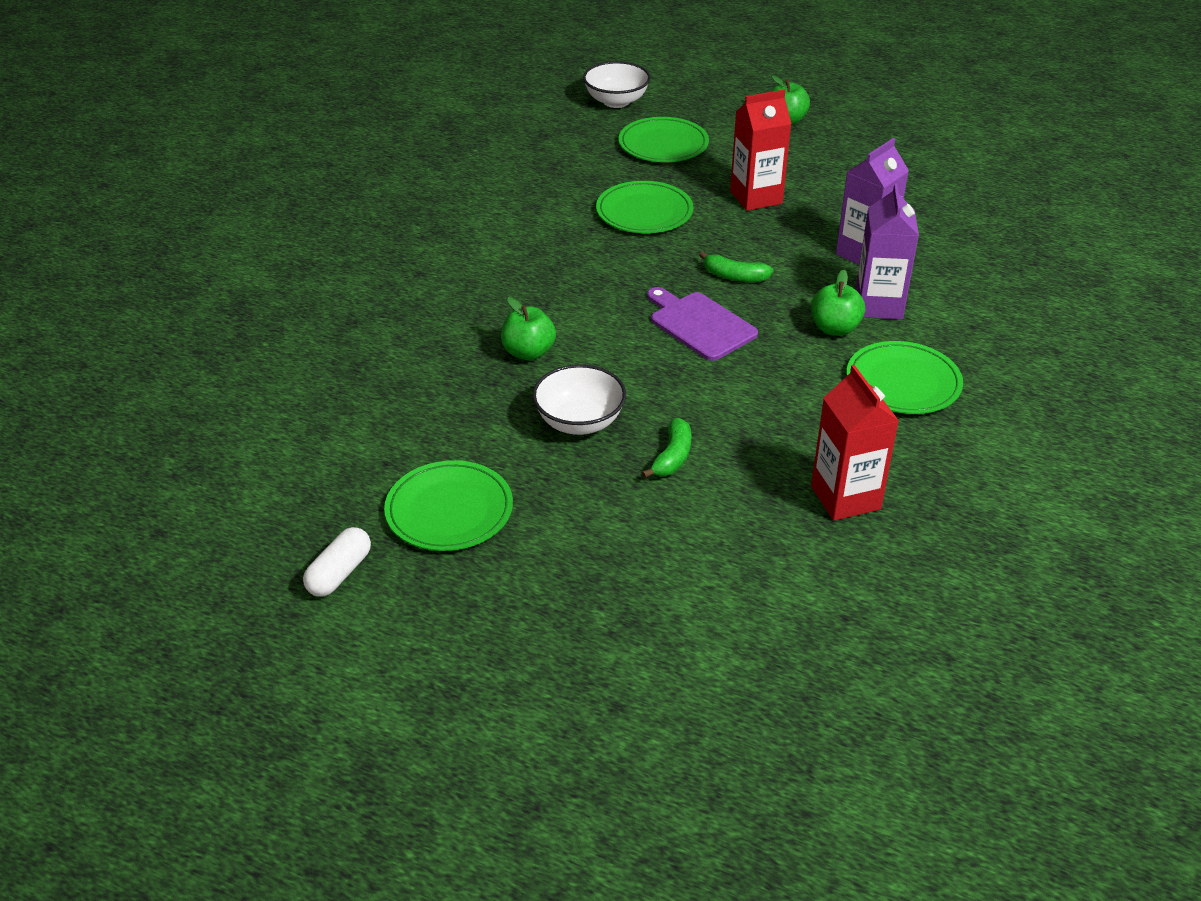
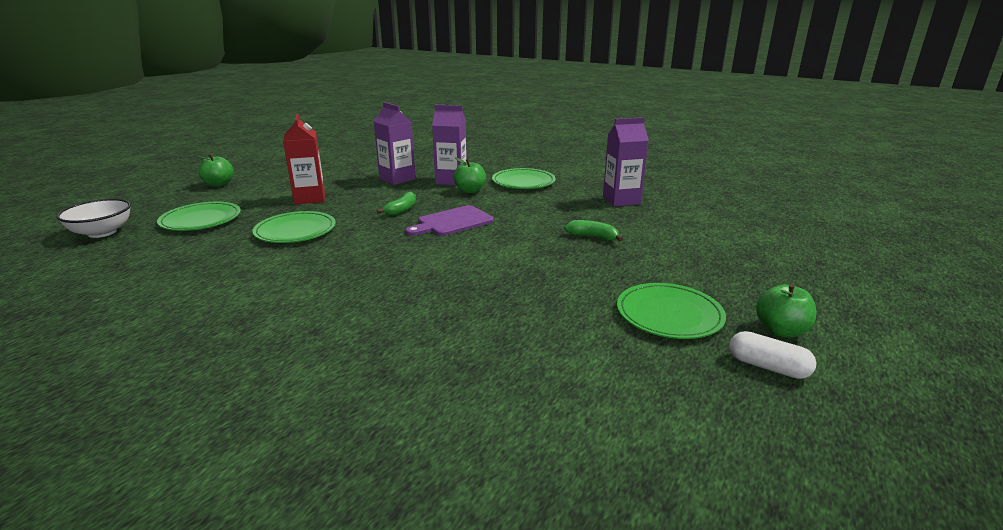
camera: 85 degrees left, 15 degrees down
green apple [501,297,556,361] -> green apple moved to [756,284,816,338]
white bowl [533,364,626,435] -> none
red carton [811,365,899,521] -> purple carton [603,117,649,206]

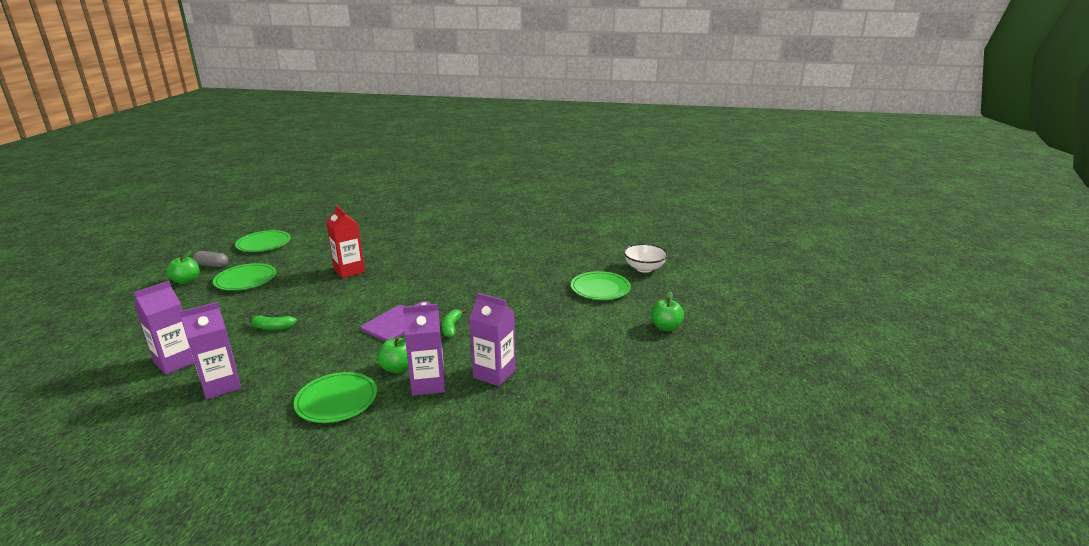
camera: 160 degrees right, 0 degrees up
green plate [253,211,336,243] -> green plate moved to [235,230,291,252]
red carton [283,114,325,204] -> red carton moved to [326,205,365,278]
white capsule [729,331,816,379] -> grey capsule [193,251,228,267]
none -> purple carton [134,281,195,375]

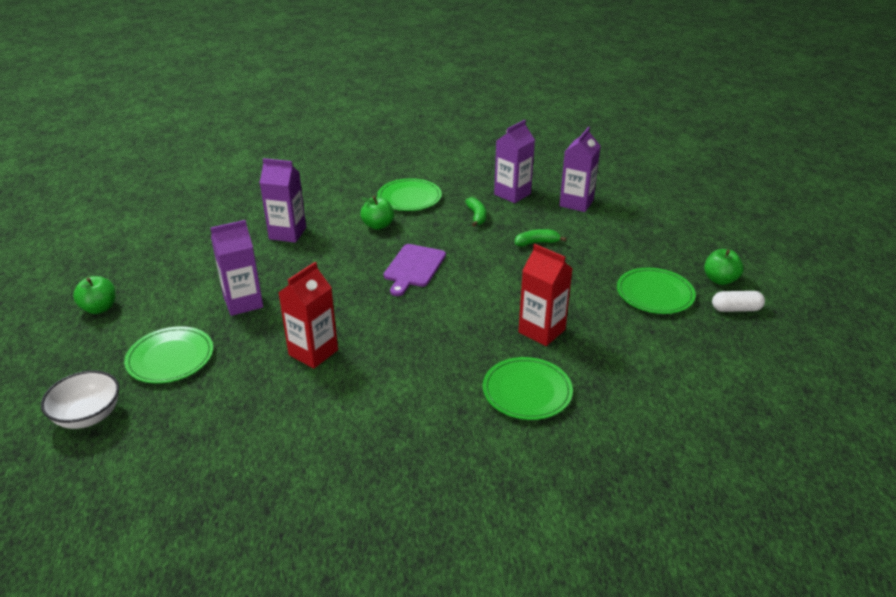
camera: 165 degrees right, 10 degrees up
grey capsule [193,251,228,267] -> white capsule [712,291,765,312]
green plate [235,230,291,252] -> green plate moved to [483,357,573,420]
purple carton [403,304,445,396] -> purple carton moved to [210,220,263,316]
green banana [442,309,466,338] -> green banana moved to [465,197,487,227]
none -> red carton [278,262,338,369]

